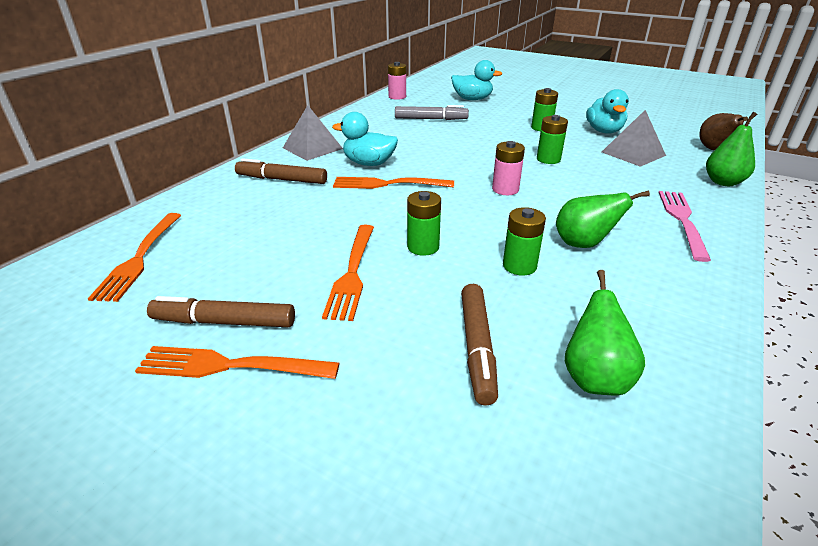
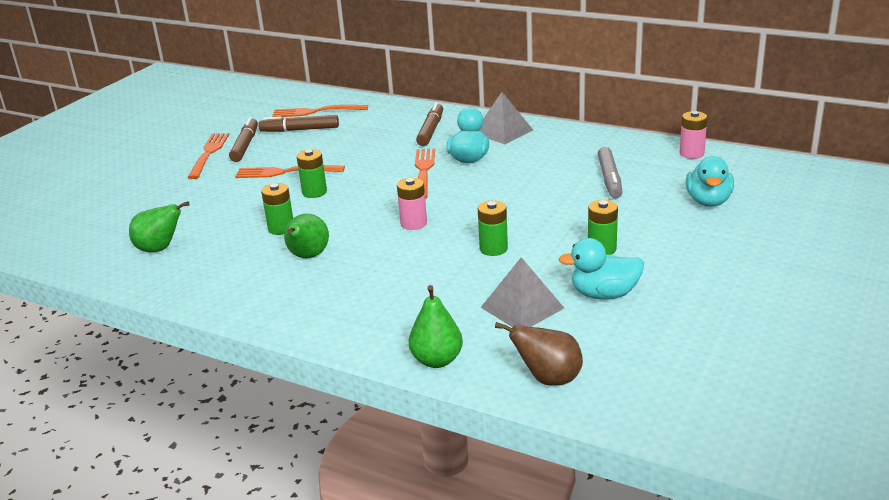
camera: 90 degrees right, 5 degrees down
brown marker [461,284,498,405] -> brown marker moved to [258,115,339,132]
pink fork [658,191,711,262] -> none

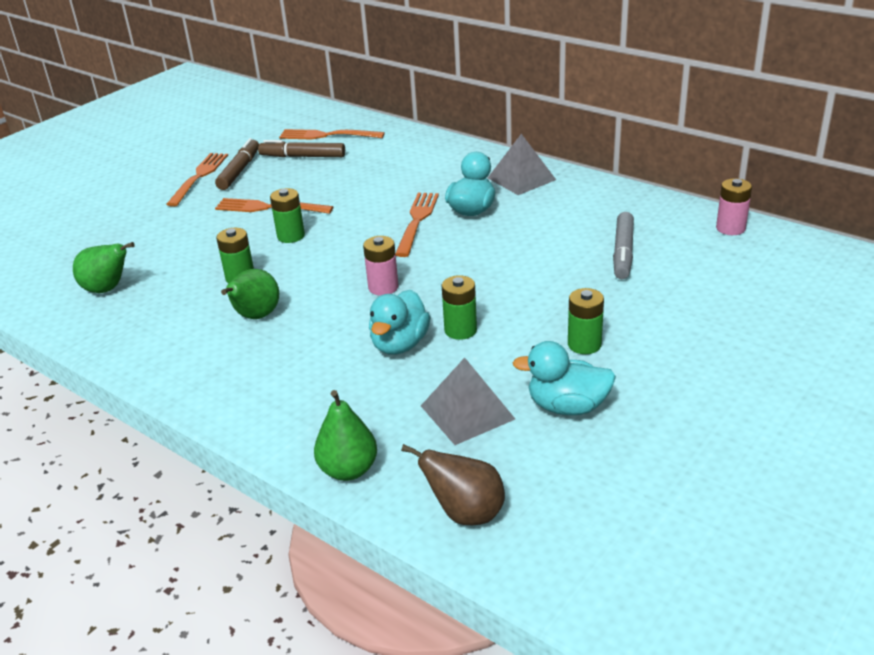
camera: 10 degrees right, 5 degrees up
brown marker [416,102,443,146] -> none
turquoise duck [686,156,734,207] -> turquoise duck moved to [369,290,430,355]

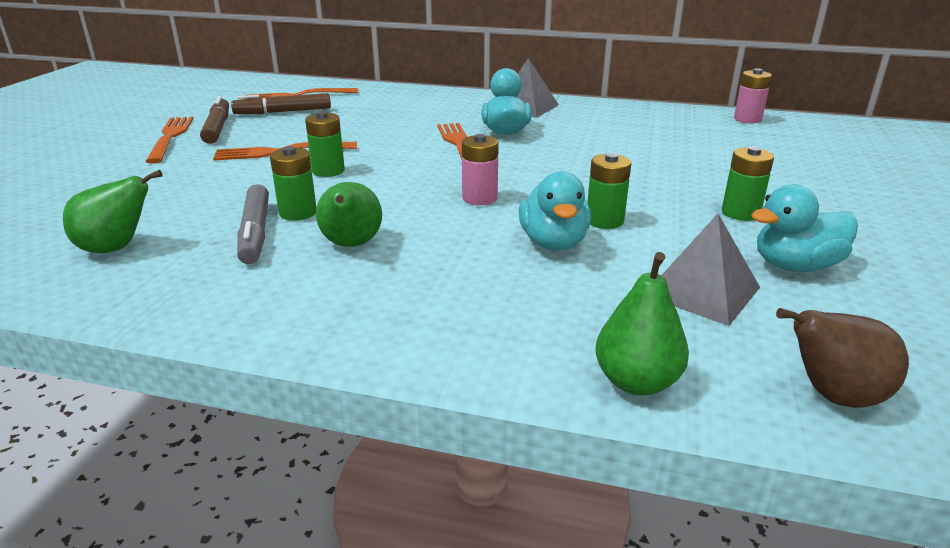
camera: 25 degrees left, 5 degrees down
grey marker [613,212,634,279] -> grey marker moved to [237,184,269,264]

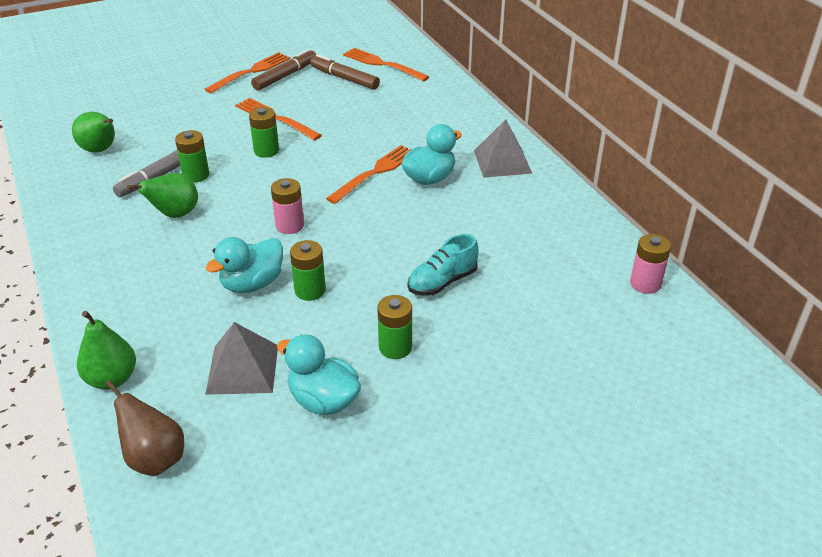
camera: 50 degrees right, 10 degrees up
none -> turquoise shoe [408,234,479,296]

